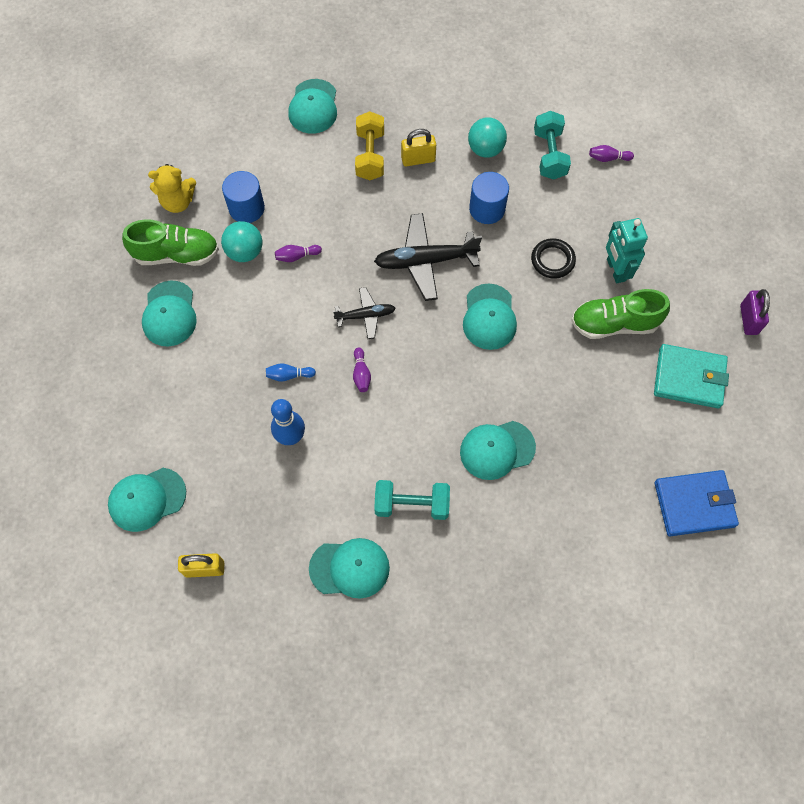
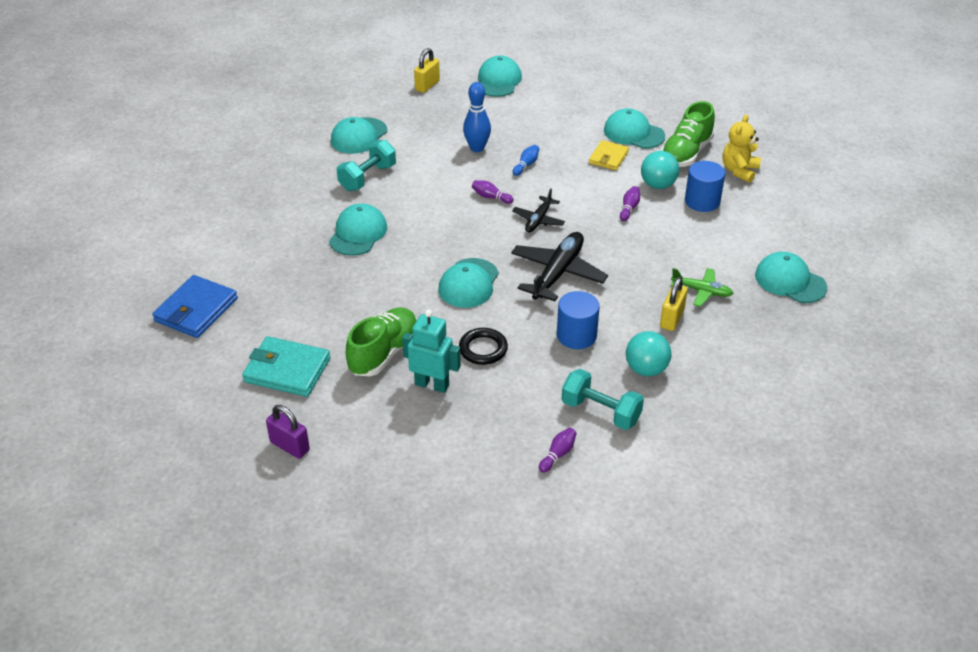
camera: 125 degrees right, 25 degrees down
yellow dumbbell [355,111,384,180] -> green plane [671,268,734,307]
turquoise cap [463,284,517,350] -> turquoise cap turned 105 degrees counterclockwise [439,258,499,308]
turquoise wallet [654,344,729,408] -> turquoise wallet turned 60 degrees clockwise [242,336,331,397]
none -> yellow wallet [589,140,629,170]

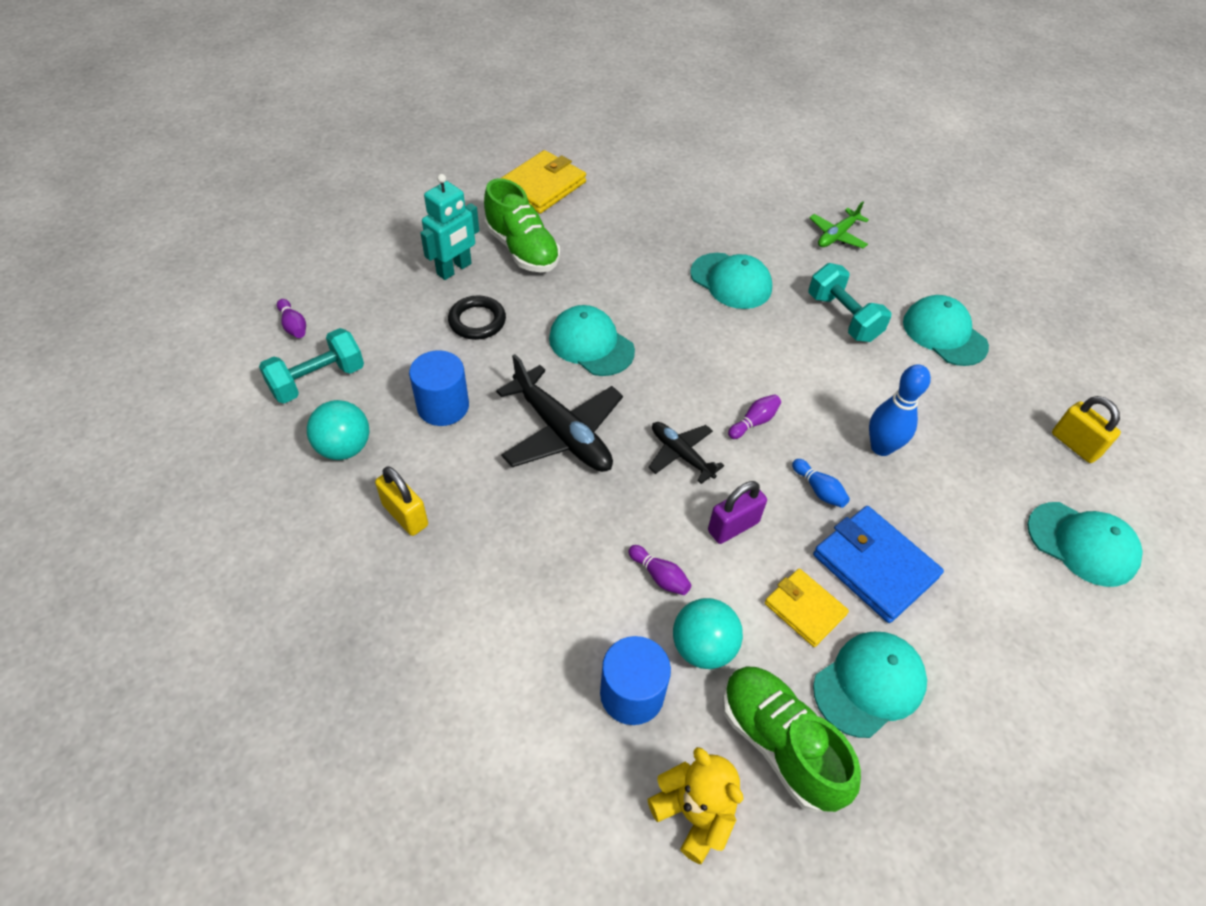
camera: 110 degrees right, 10 degrees up
blue wallet [152,275,238,338] -> blue wallet moved to [813,506,944,623]
turquoise wallet [242,336,331,397] -> yellow wallet [501,150,586,214]
purple padlock [266,405,310,459] -> purple padlock moved to [708,481,767,544]
green plane [671,268,734,307] -> green plane moved to [809,201,869,249]
turquoise cap [755,252,827,303] -> none

